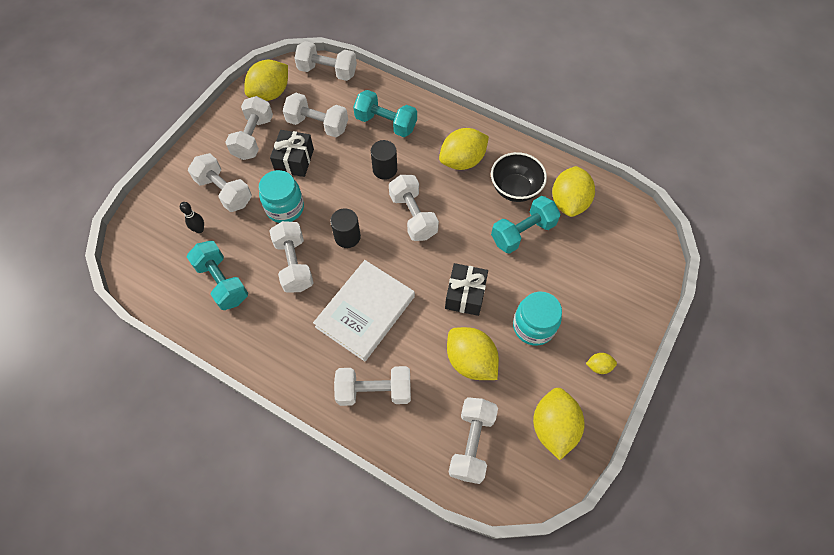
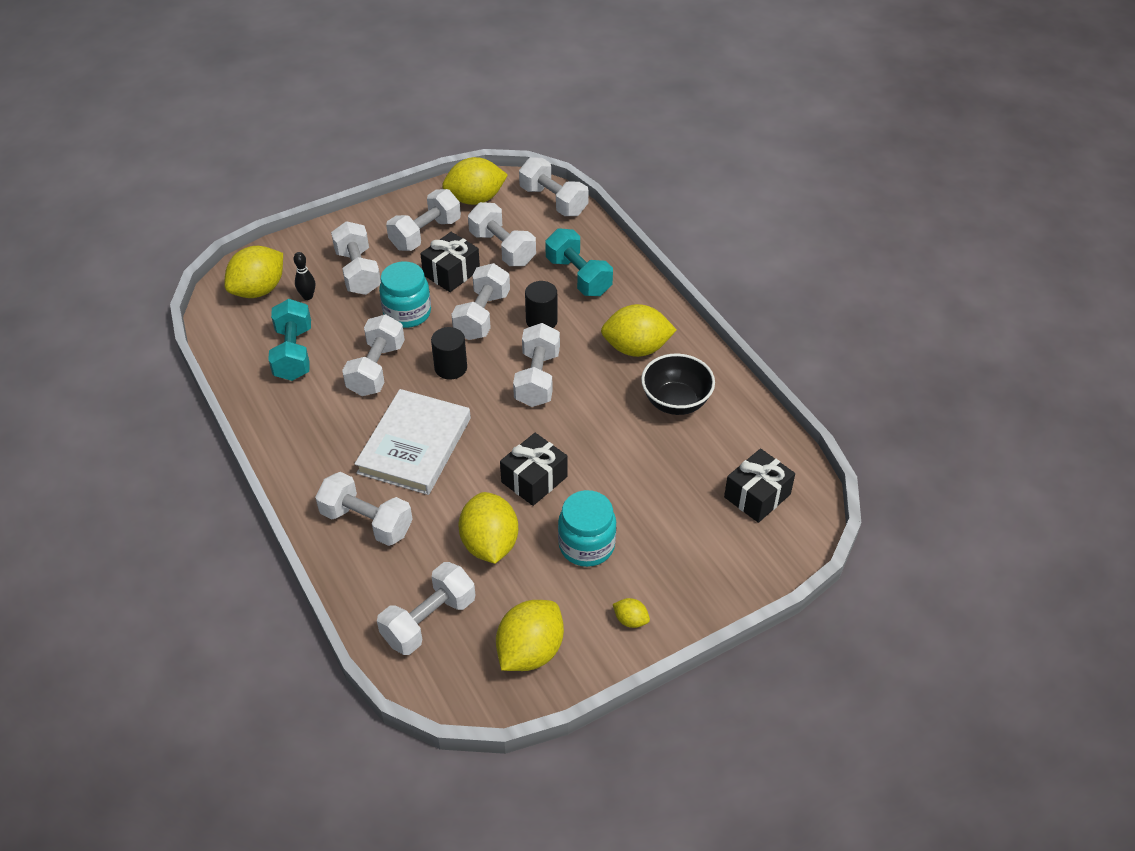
camera: 30 degrees right, 15 degrees down
white book [313,260,415,361] -> white book turned 45 degrees counterclockwise [355,389,471,495]
turquoise dumbbell [491,196,561,254] -> none
yellow lemon [552,166,595,217] -> yellow lemon moved to [224,246,283,298]
none -> white dumbbell [451,263,510,340]
none -> black gift [724,448,795,523]

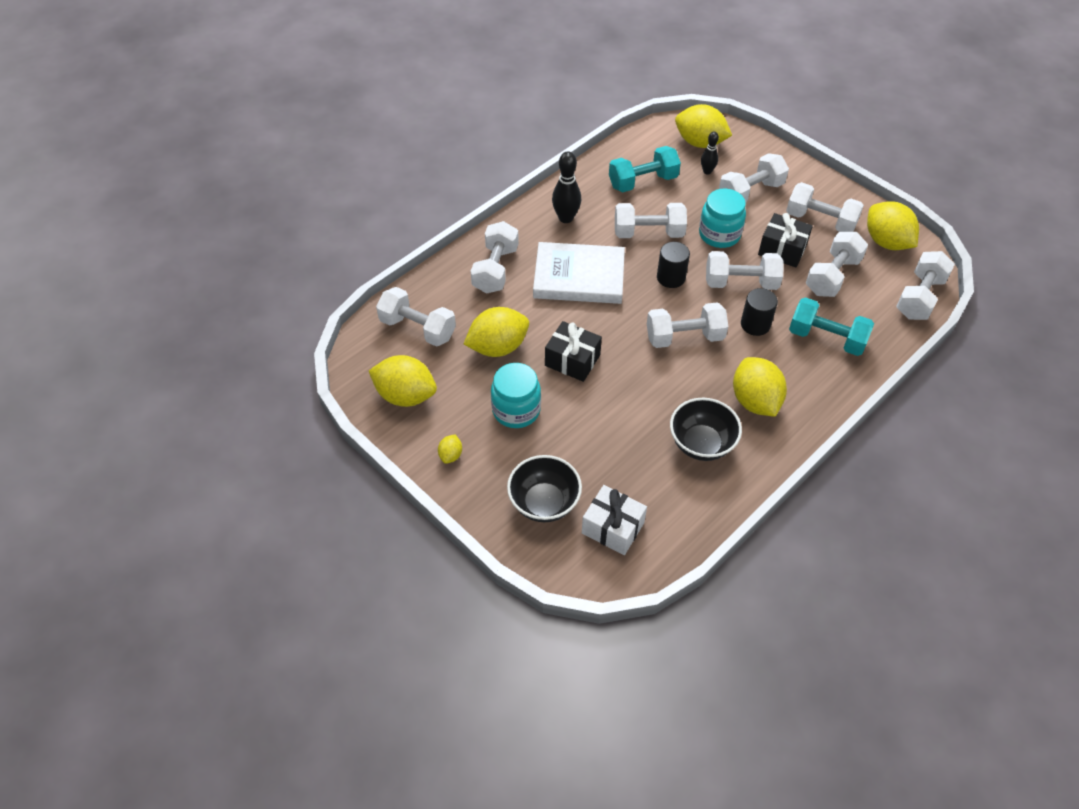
camera: 75 degrees right, 5 degrees up
turquoise dumbbell [545,228,613,296] -> turquoise dumbbell turned 75 degrees clockwise [789,297,874,356]
black gift [724,448,795,523] -> white gift [582,485,647,555]
none -> black bowl [507,455,582,522]
none -> black bowling pin [552,151,581,223]

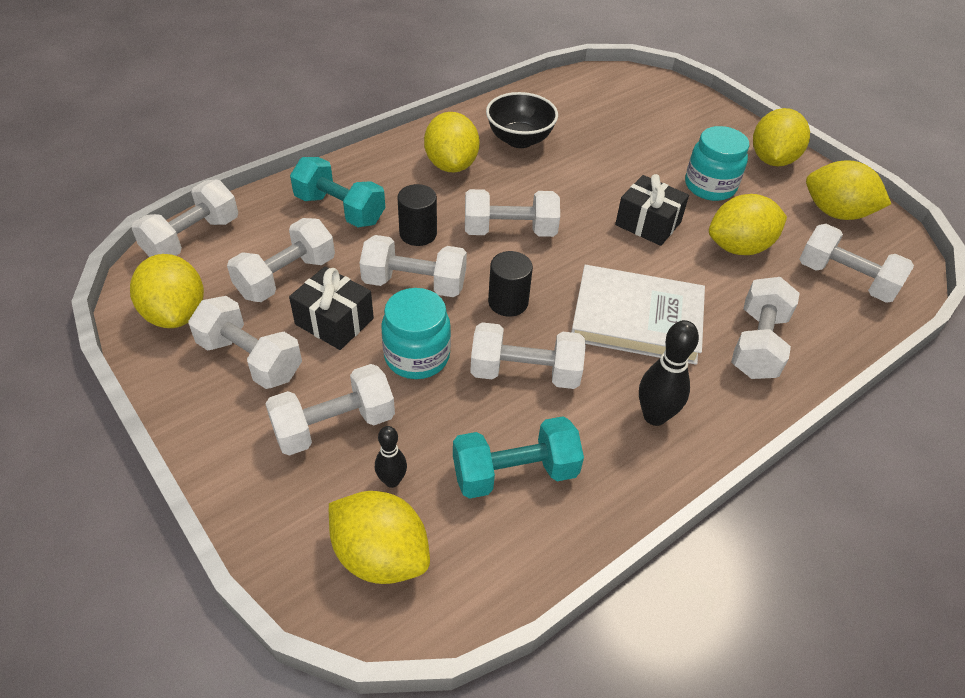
camera: 175 degrees left, 5 degrees down
yellow lemon [438,434,462,464] -> yellow lemon [753,108,810,166], size x2.17
black bowl [507,455,582,522] -> none
white gift [582,485,647,555] -> none

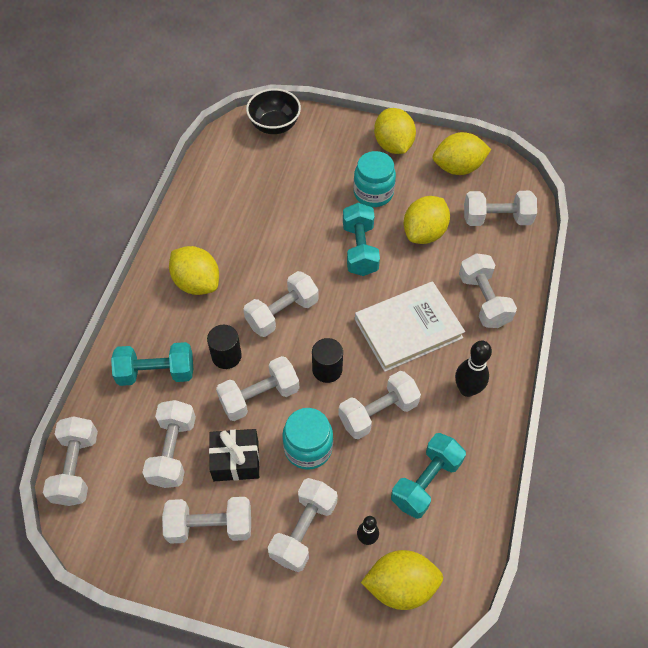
camera: 35 degrees left, 10 degrees up
yellow lemon [130,254,204,328] -> none
black bowl [486,92,558,148] -> black bowl moved to [246,89,301,134]
black gift [615,174,689,246] -> turquoise dumbbell [343,203,380,276]

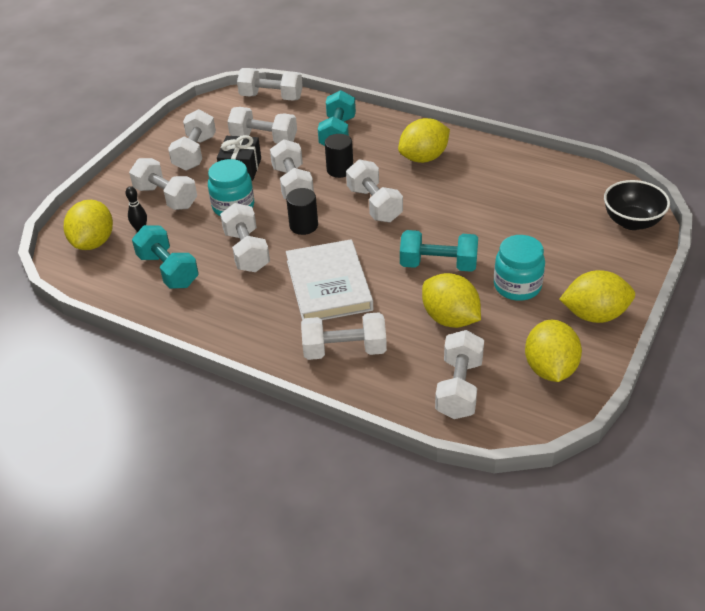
camera: 105 degrees right, 15 degrees down
black bowling pin [455,341,492,397] -> none

